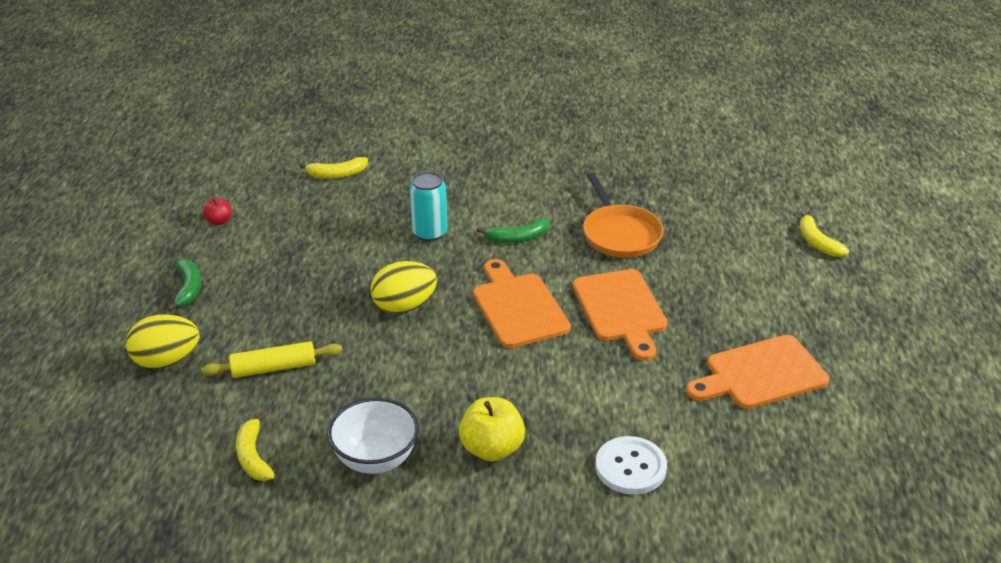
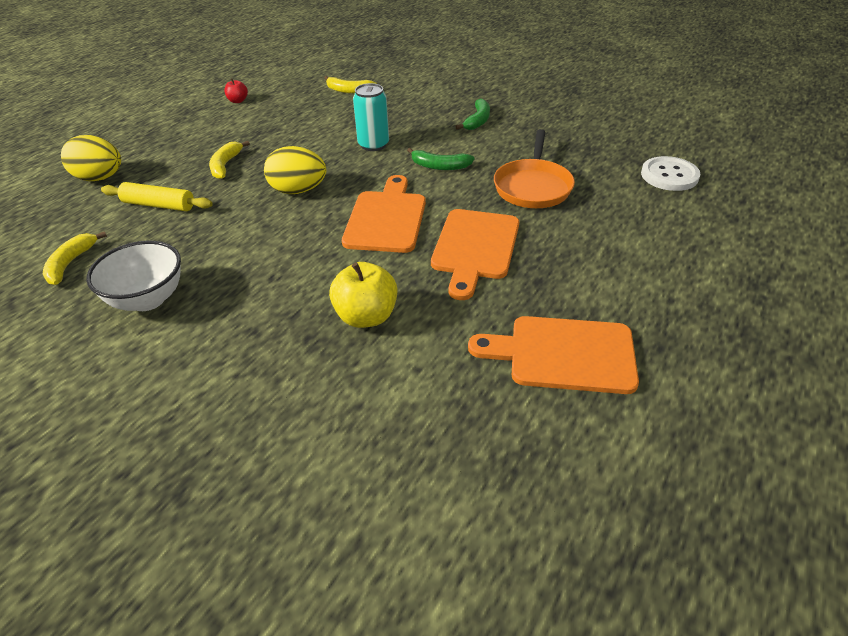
camera: 30 degrees right, 5 degrees up
green banana [167,259,201,311] -> green banana moved to [455,98,490,130]
yellow apple [459,397,525,462] -> yellow apple moved to [329,262,397,328]
white button [595,436,667,495] -> white button moved to [641,156,700,191]
yellow banana [800,211,849,257] -> yellow banana moved to [209,141,250,179]

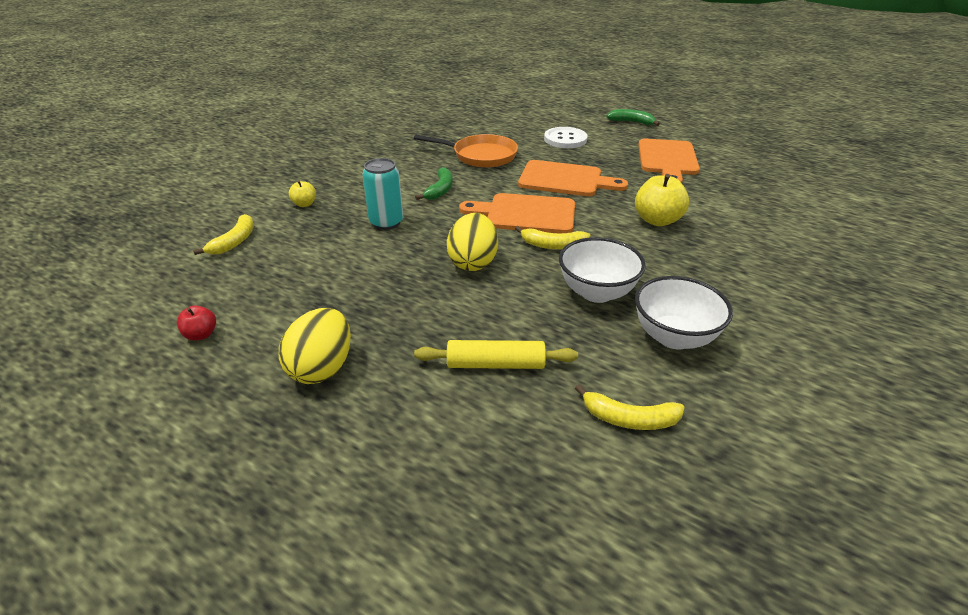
camera: 90 degrees left, 5 degrees down
yellow egg [61,135,121,181] -> yellow egg moved to [279,308,351,384]
yellow rolling pin [101,182,213,211] -> yellow rolling pin turned 75 degrees clockwise [414,340,578,369]
yellow banana [209,141,250,179] -> yellow banana moved to [515,226,590,250]
green banana [455,98,490,130] -> green banana moved to [606,109,660,126]
white button [641,156,700,191] -> white button moved to [544,127,588,148]
none -> yellow apple [289,181,316,207]
none -> white bowl [559,237,646,303]

